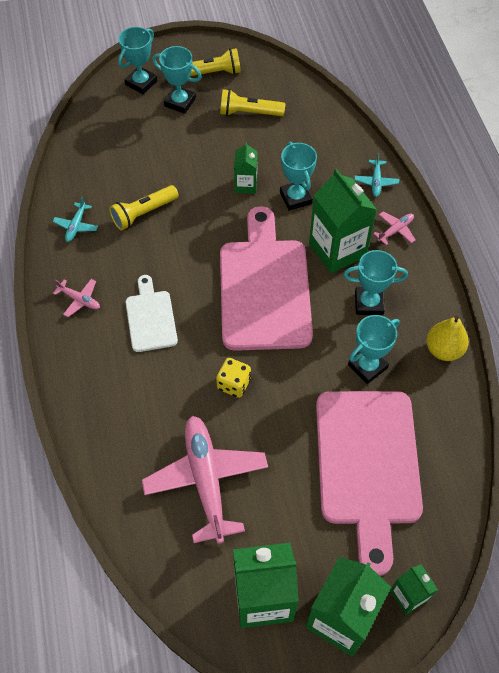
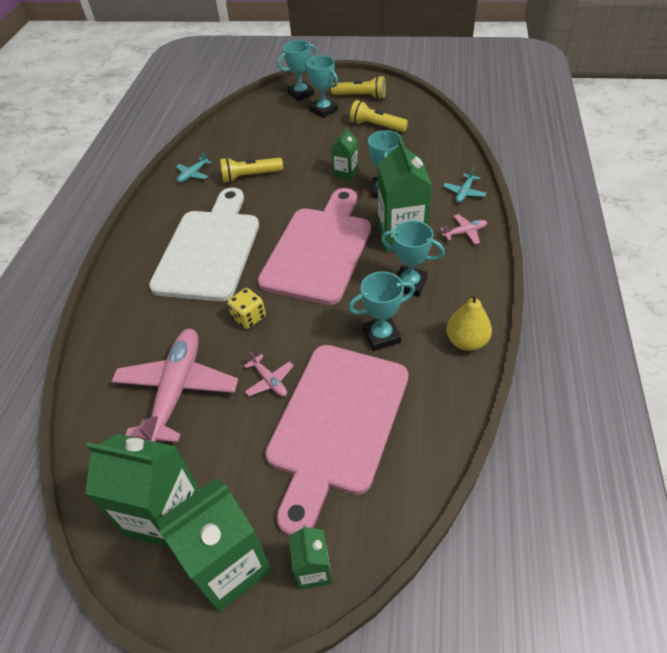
camera: 25 degrees right, 10 degrees down
pink plane [53,279,100,317] -> pink plane moved to [244,352,294,397]
white cutting board [126,275,178,352] -> white cutting board [149,188,259,302], size x1.98

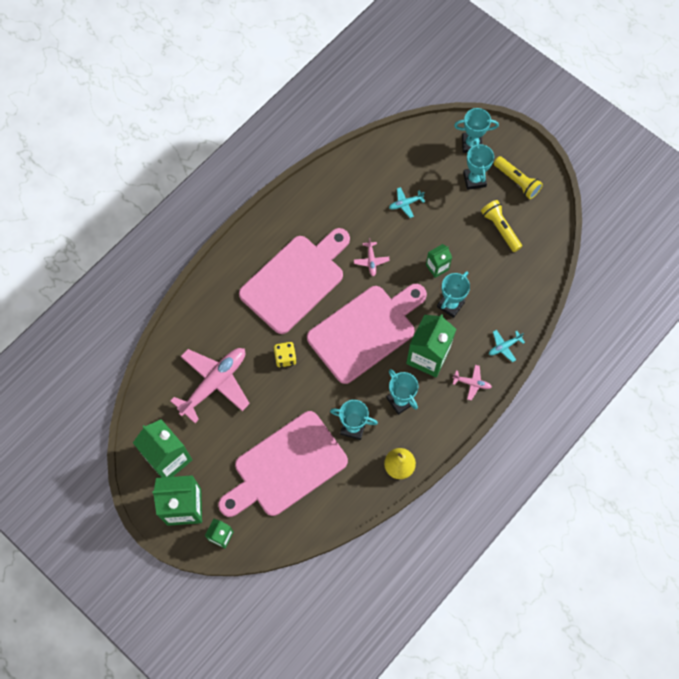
camera: 30 degrees right, 20 degrees up
white cutting board [149,188,259,302] -> pink cutting board [239,228,350,334]
turquoise plane [176,152,212,183] -> turquoise plane moved to [389,187,425,218]
yellow flashlight [220,157,283,183] -> none
pink plane [244,352,294,397] -> pink plane moved to [354,238,390,277]

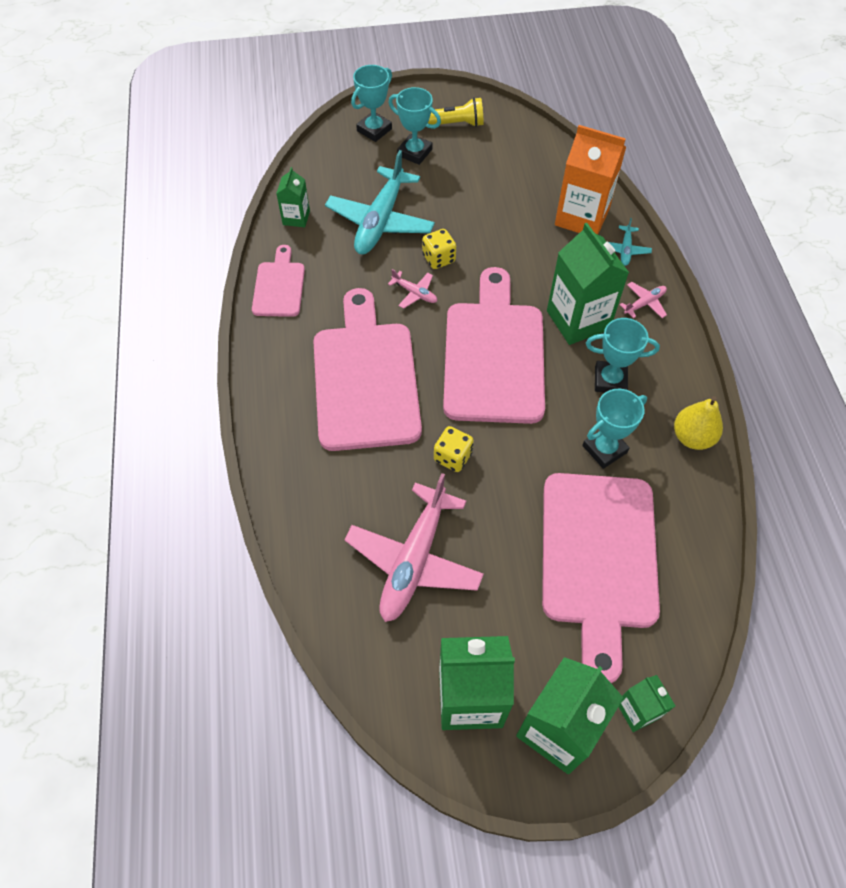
camera: 50 degrees left, 10 degrees down
pink plane [170,348,250,423] -> pink plane turned 150 degrees counterclockwise [345,473,484,622]
turquoise plane [389,187,425,218] -> turquoise plane [325,150,435,254], size x2.29
green carton [426,244,452,278] -> green carton moved to [276,167,310,227]
turquoise trophy [437,271,470,318] -> none
yellow flashlight [481,200,522,252] -> none
none -> pink cutting board [252,245,305,317]
none -> yellow dice [422,229,456,269]
none -> orange carton [555,125,626,234]

